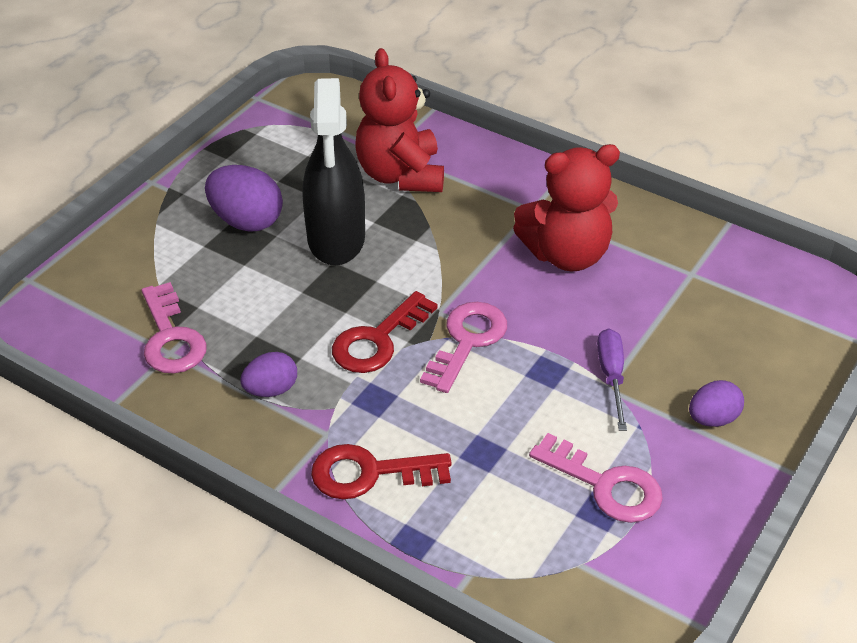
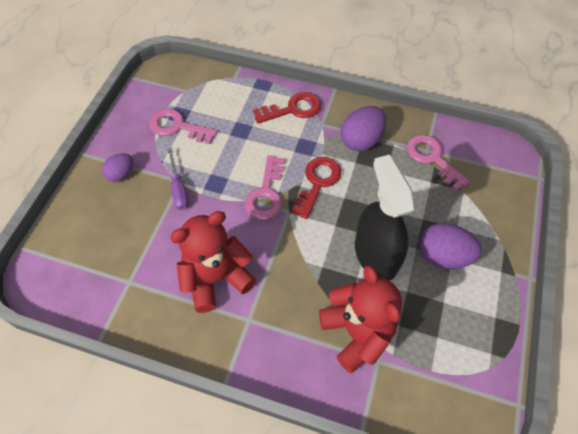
camera: 165 degrees right, 15 degrees up
purple egg [240,352,297,397] -> purple egg [341,106,386,151], size x1.62

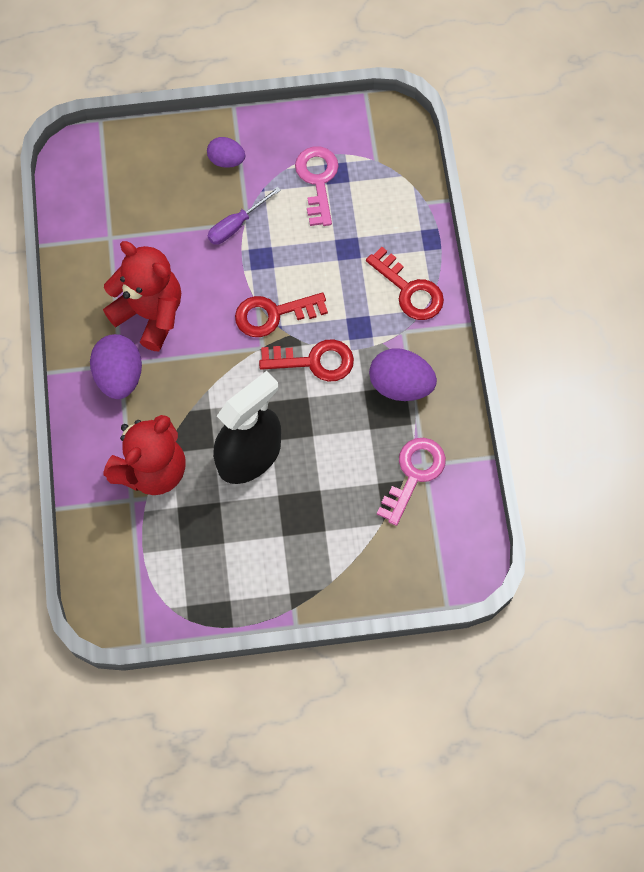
camera: 65 degrees right, 10 degrees up
pink key [244,155,285,220] -> red key [235,293,328,337]
purple egg [419,223,482,269] -> purple egg moved to [90,334,142,399]

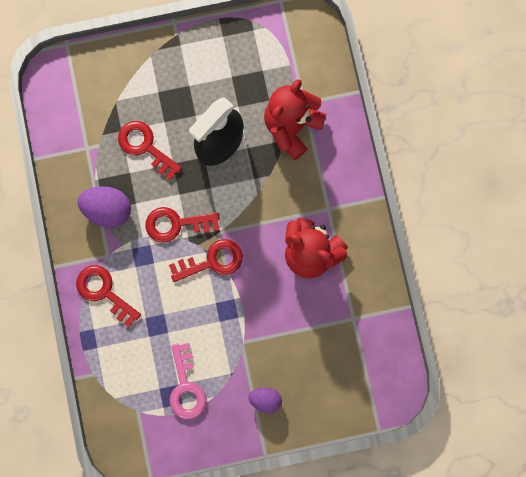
camera: 175 degrees right, 10 degrees up
purple egg [90,334,142,399] -> none
purple screwdriver [208,186,281,245] -> none
pink key [377,438,446,526] -> none
none -> red key [118,121,182,180]

